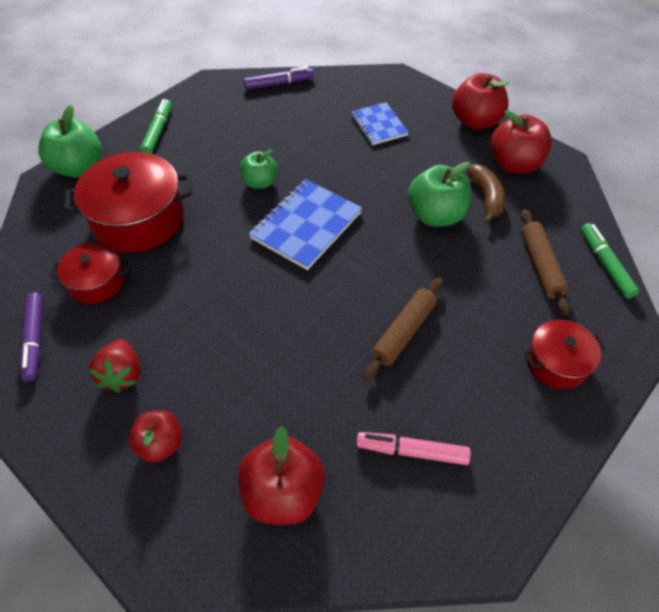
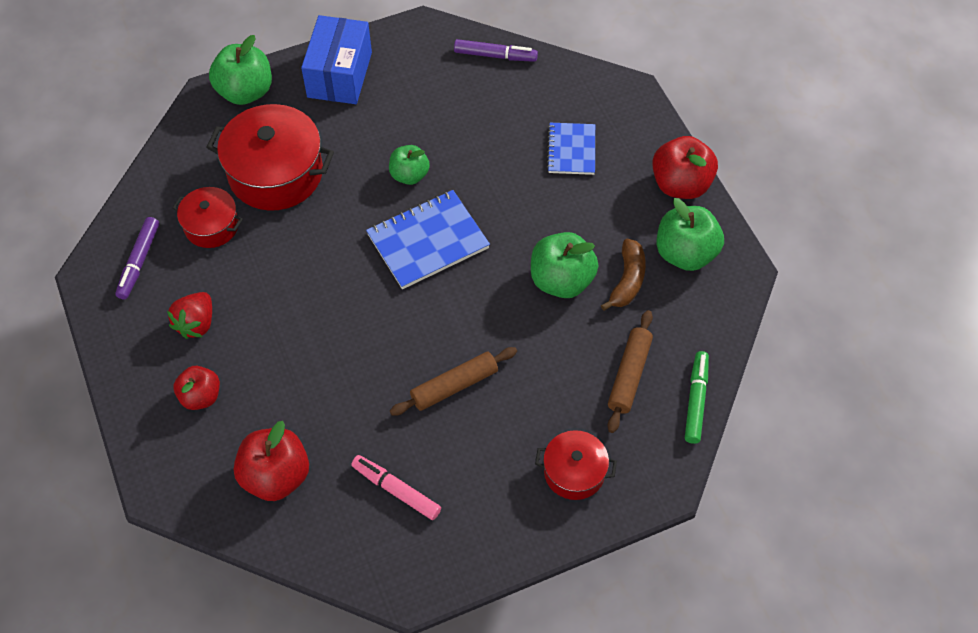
camera: 25 degrees right, 5 degrees up
green marker [140,99,172,154] -> blue box [301,15,372,104]
red apple [491,110,552,173] -> green apple [657,198,724,271]

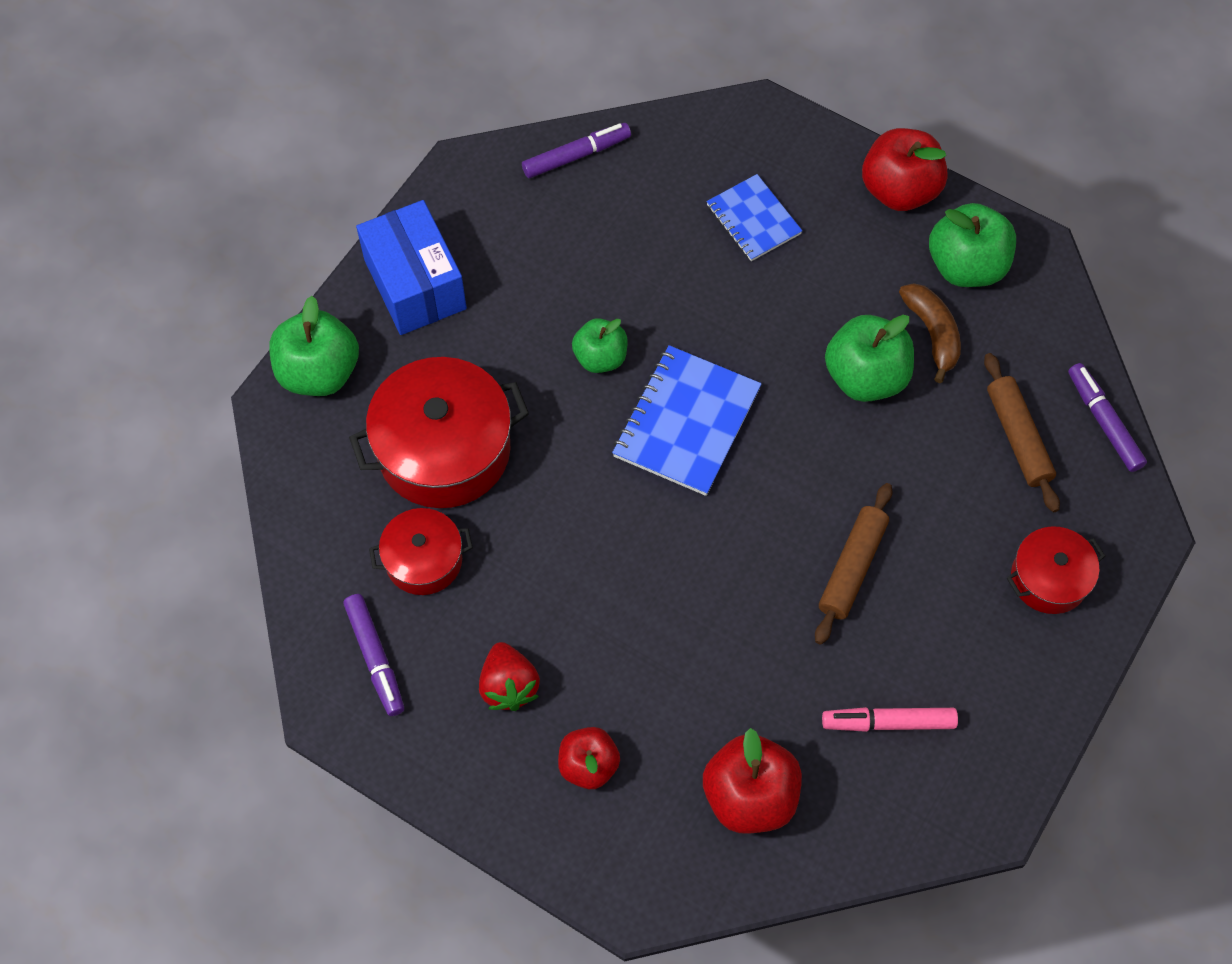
camera: 35 degrees left, 5 degrees up
green marker [685,351,709,444] -> purple marker [1068,363,1147,472]

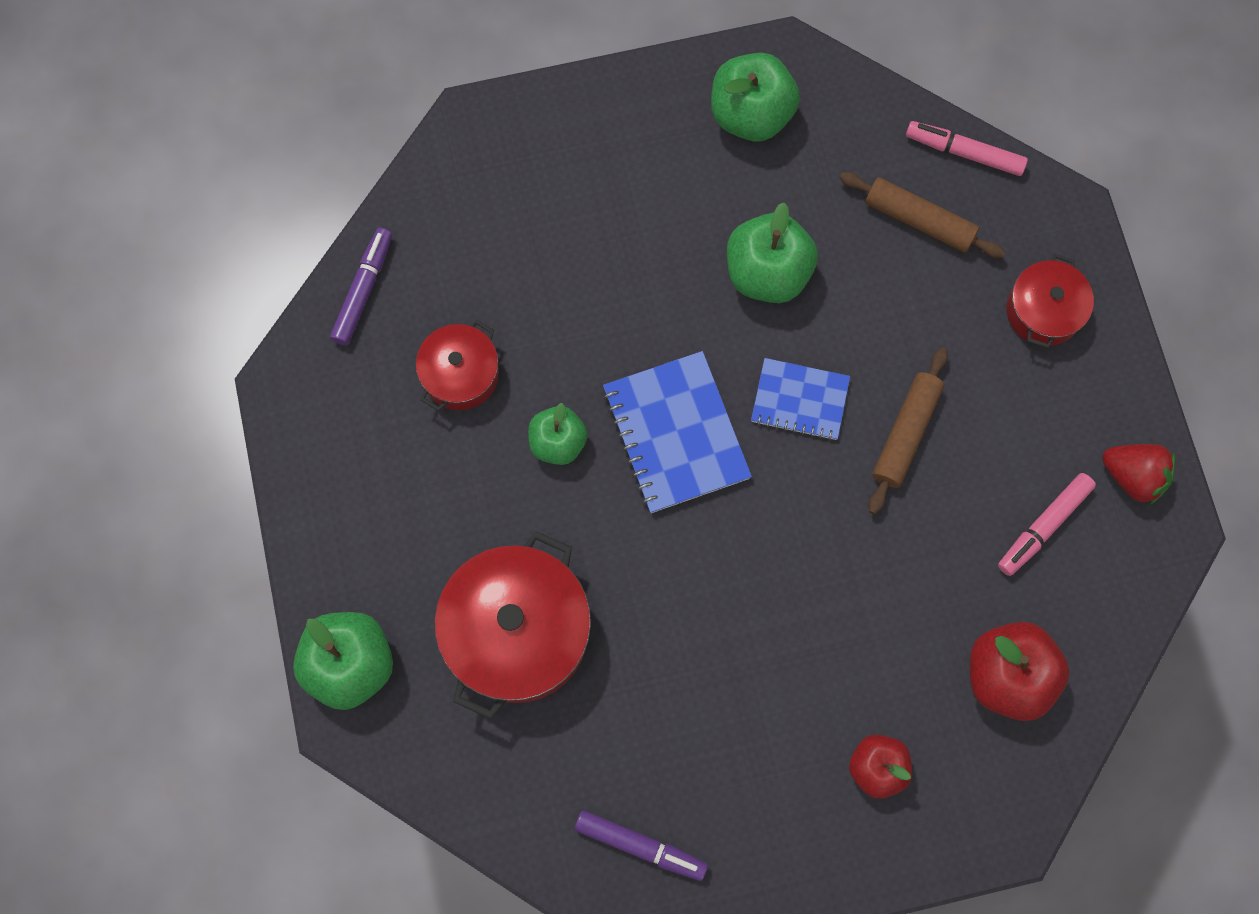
camera: 45 degrees left, 10 degrees up
blue box [356,200,467,335] -> none
red pot [369,508,473,595] -> red pot moved to [416,320,499,411]
red strawberry [479,642,540,711] -> red strawberry moved to [1102,444,1175,505]
blue notebook [707,174,802,261] -> blue notebook moved to [751,358,850,441]
brown rolling pin [815,483,892,645] -> brown rolling pin turned 45 degrees clockwise [868,347,948,515]
red apple [862,128,948,211] -> none
brown banana [899,283,961,383] -> none
purple marker [1068,363,1147,472] -> pink marker [906,121,1028,176]

